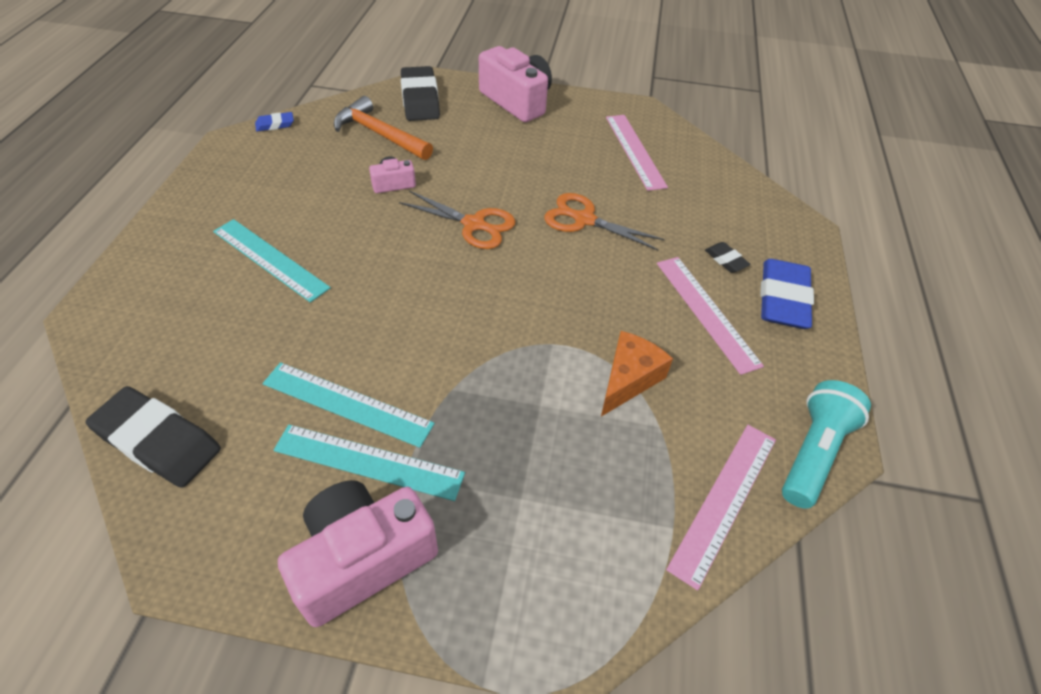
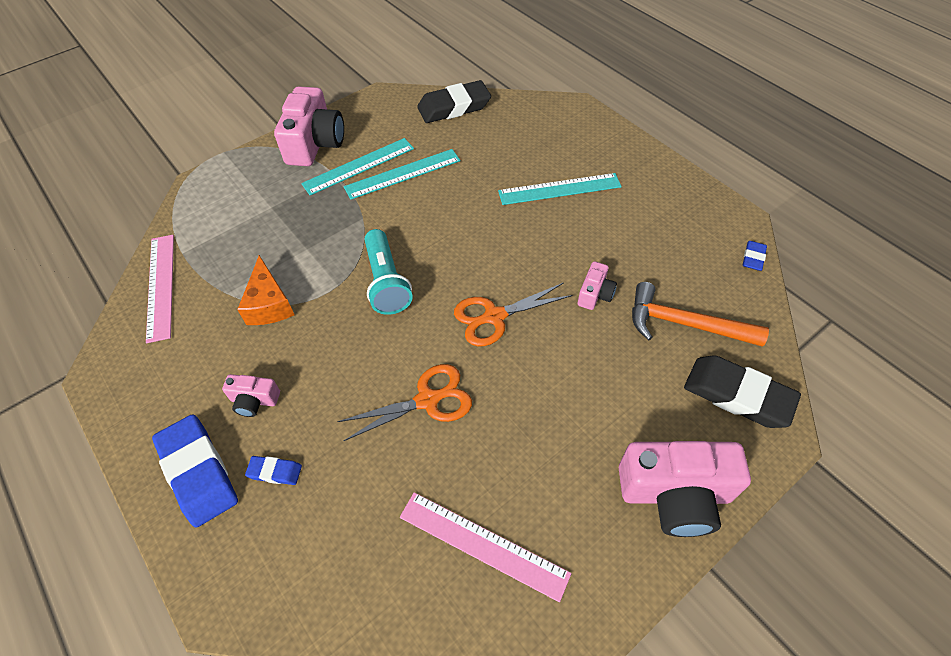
camera: 135 degrees right, 5 degrees up
orange hammer [334,96,433,160] -> orange hammer turned 150 degrees counterclockwise [632,282,769,347]
pink ruler [657,257,764,375] -> pink camera [222,374,280,417]
black eraser [705,242,751,273] -> blue eraser [245,456,302,485]
turquoise flashlight [782,380,871,509] -> turquoise flashlight moved to [365,229,413,315]

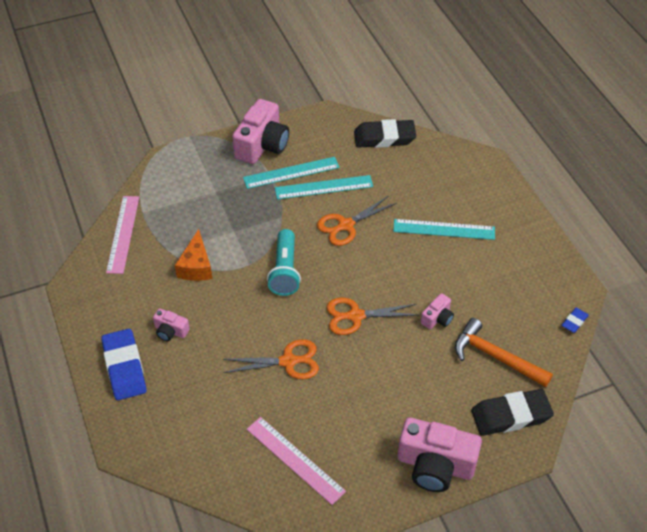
camera: 15 degrees right, 5 degrees down
blue eraser [245,456,302,485] -> none
black eraser [684,355,801,428] -> black eraser turned 60 degrees counterclockwise [471,389,554,436]
none -> orange scissors [317,196,397,246]

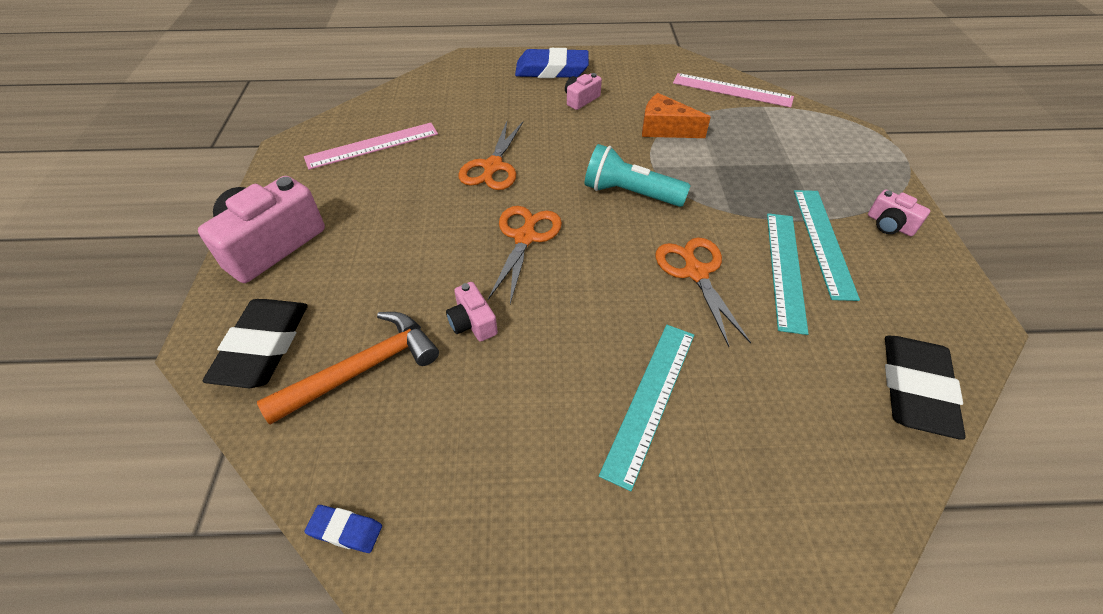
camera: 110 degrees right, 0 degrees up
pink camera [232,99,289,164] -> pink camera [868,190,930,236], size x0.49
blue eraser [562,308,589,333] -> blue eraser turned 45 degrees counterclockwise [305,505,382,553]

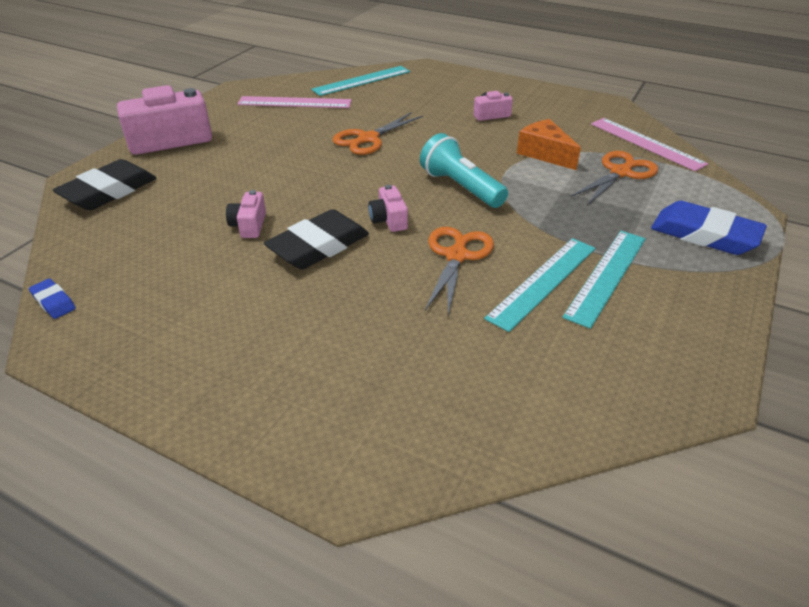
camera: 30 degrees right, 10 degrees down
orange hammer [257,312,439,425] -> none
orange scissors [488,206,562,304] -> orange scissors moved to [571,151,658,205]
blue eraser [515,48,589,78] -> blue eraser moved to [651,201,767,255]
turquoise ruler [599,325,694,491] -> turquoise ruler moved to [311,66,410,96]
pink camera [868,190,930,236] -> pink camera moved to [368,184,408,232]
black eraser [885,336,966,440] -> black eraser moved to [264,209,369,269]

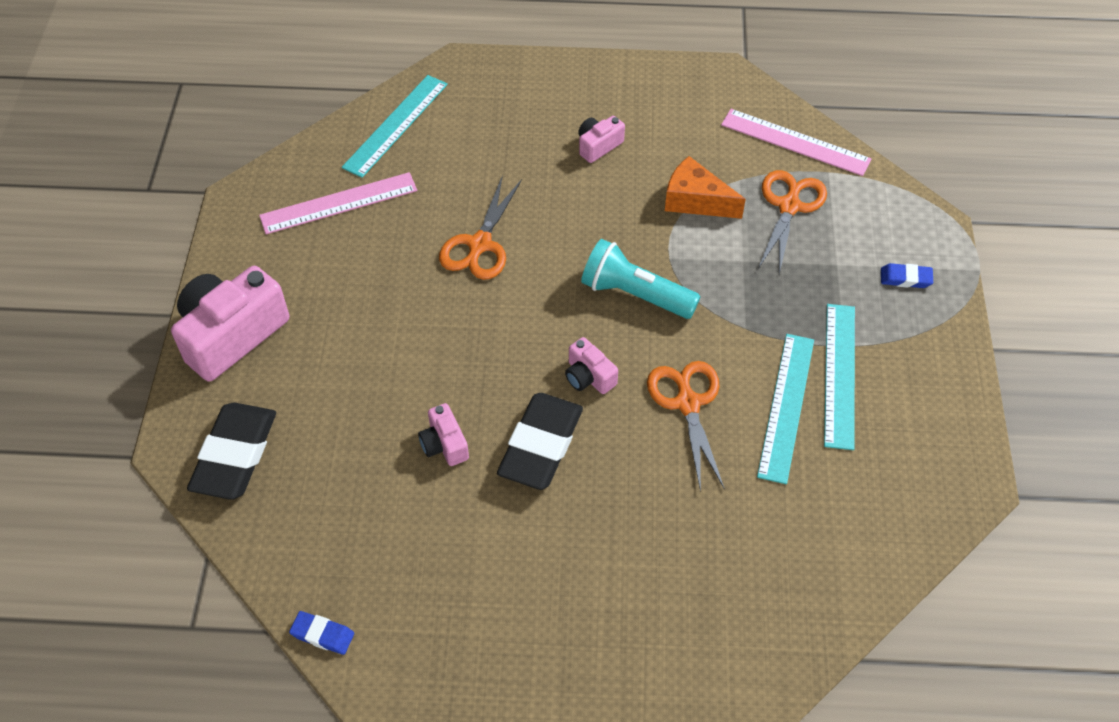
camera: 25 degrees left, 15 degrees up
blue eraser [651,201,767,255] -> blue eraser [881,263,933,288], size x0.47

